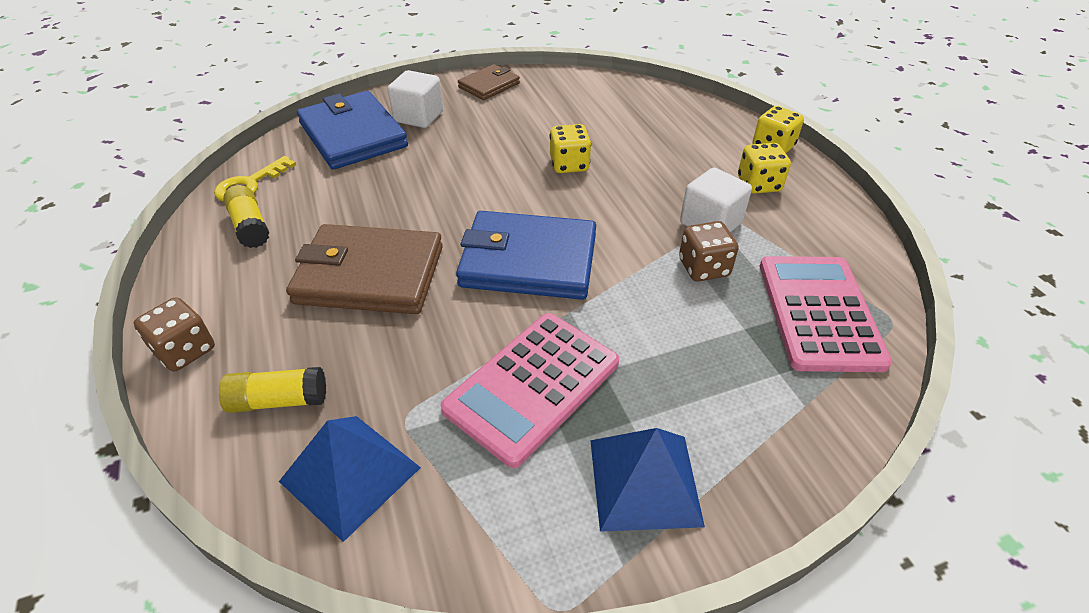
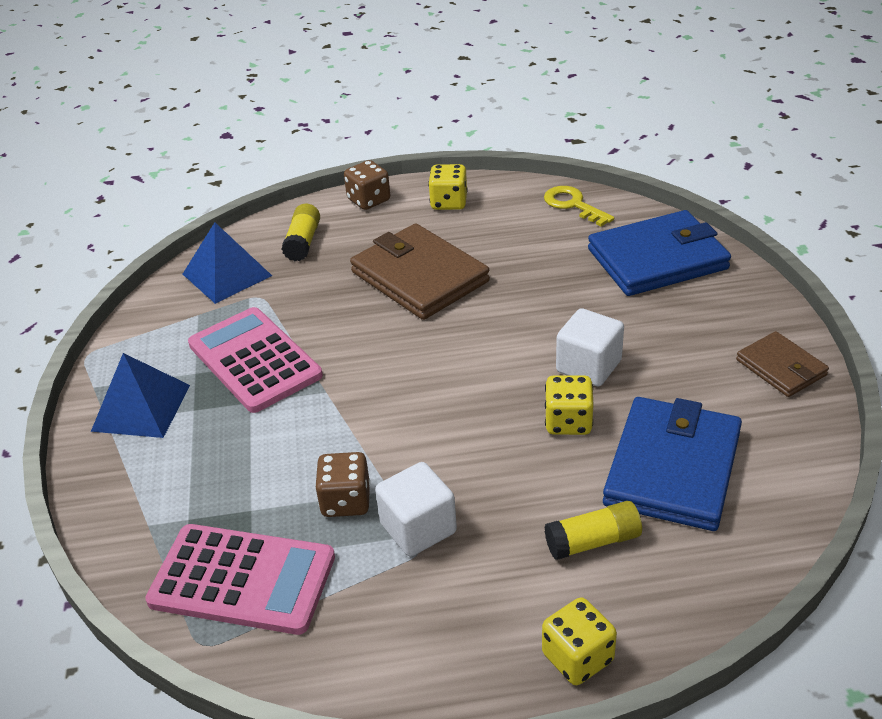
camera: 105 degrees right, 5 degrees down
yellow glue stick [223,185,269,248] -> yellow glue stick moved to [545,501,642,560]
brown wallet [286,224,443,314] -> brown wallet turned 60 degrees counterclockwise [350,223,490,320]
white cube [388,70,443,128] -> white cube moved to [556,308,624,386]
blue wallet [456,211,596,300] -> blue wallet moved to [603,397,742,531]
yellow dice [738,143,791,194] -> yellow dice moved to [428,164,468,210]

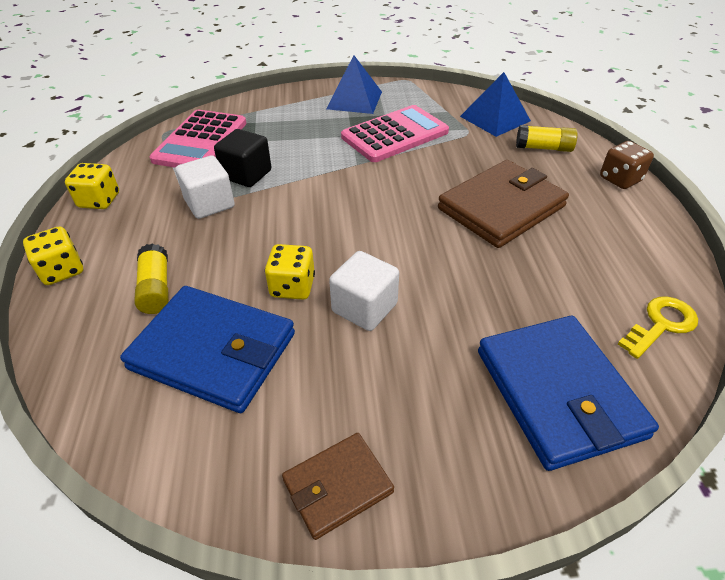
camera: 90 degrees right, 5 degrees up
brown dice [315,452,370,517] -> black cube [214,129,271,187]
yellow dice [428,164,468,210] -> yellow dice moved to [65,163,119,209]

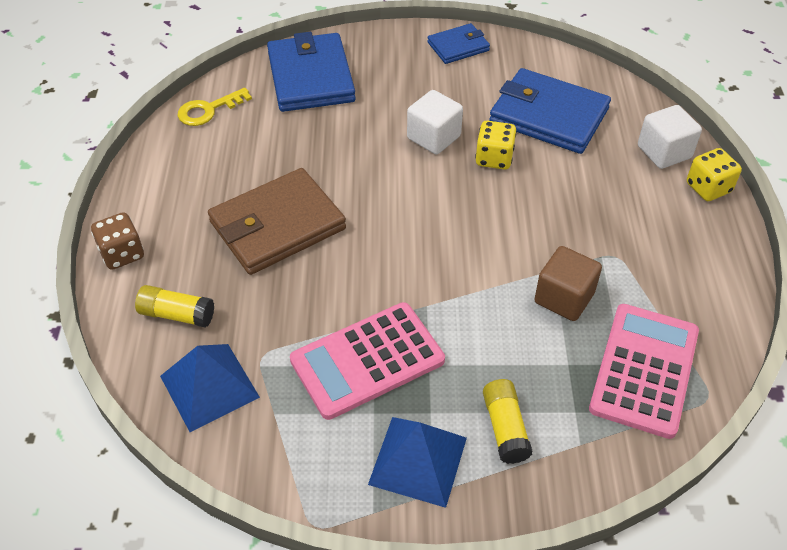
camera: 175 degrees left, 5 degrees up
yellow dice [65,163,119,209] -> none
yellow glue stick [134,243,168,314] -> yellow glue stick moved to [483,379,533,464]
white cube [175,156,235,219] -> white cube moved to [638,105,702,169]
black cube [214,129,271,187] -> brown cube [535,246,602,321]
brown wallet [282,433,394,540] -> blue wallet [427,23,490,64]

